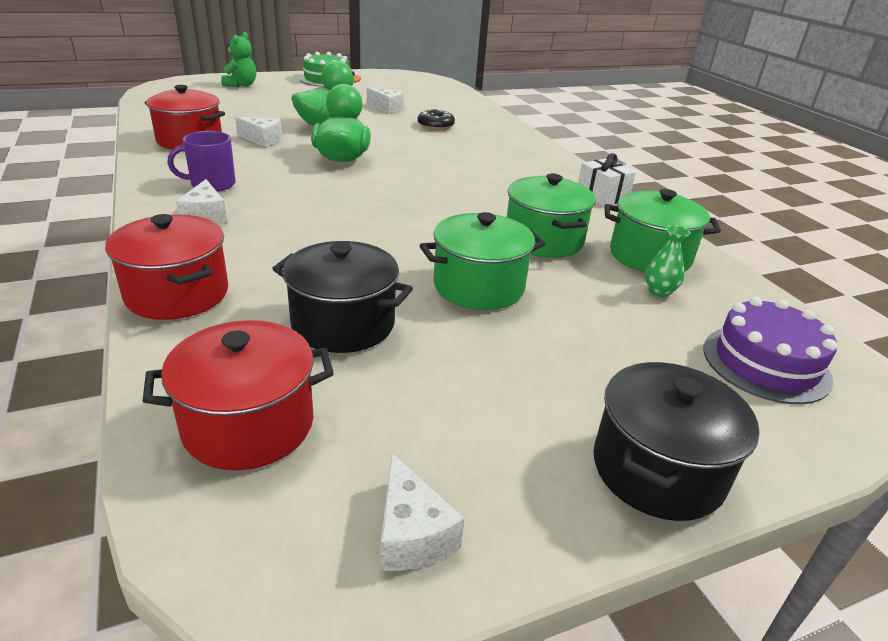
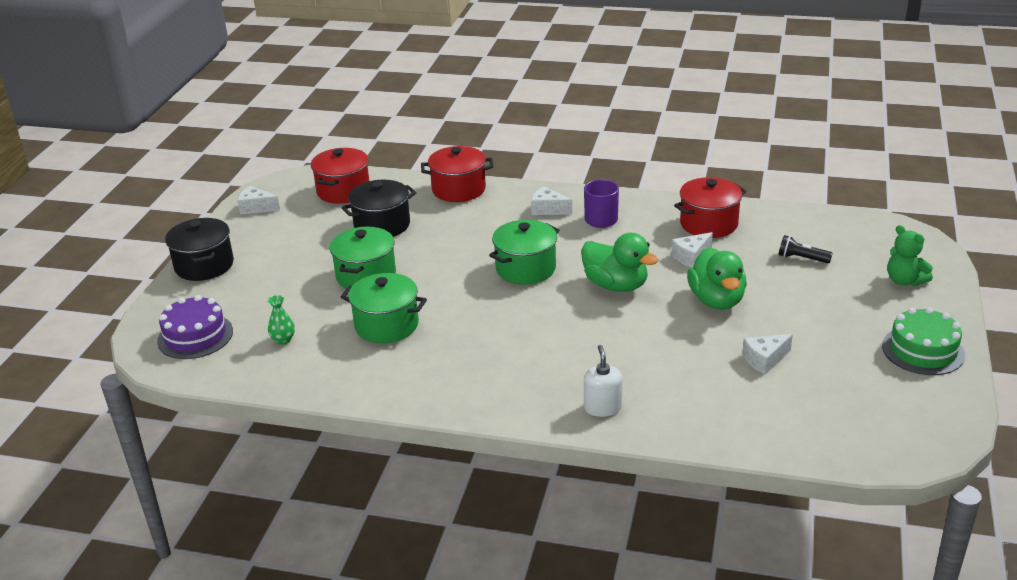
camera: 130 degrees right, 0 degrees up
black donut [417,108,455,130] -> none
white gift [578,153,636,206] -> none
green pot [604,189,721,272] -> green pot moved to [489,220,559,285]
none -> white soap dispenser [584,345,623,417]
none -> black flashlight [778,235,833,263]

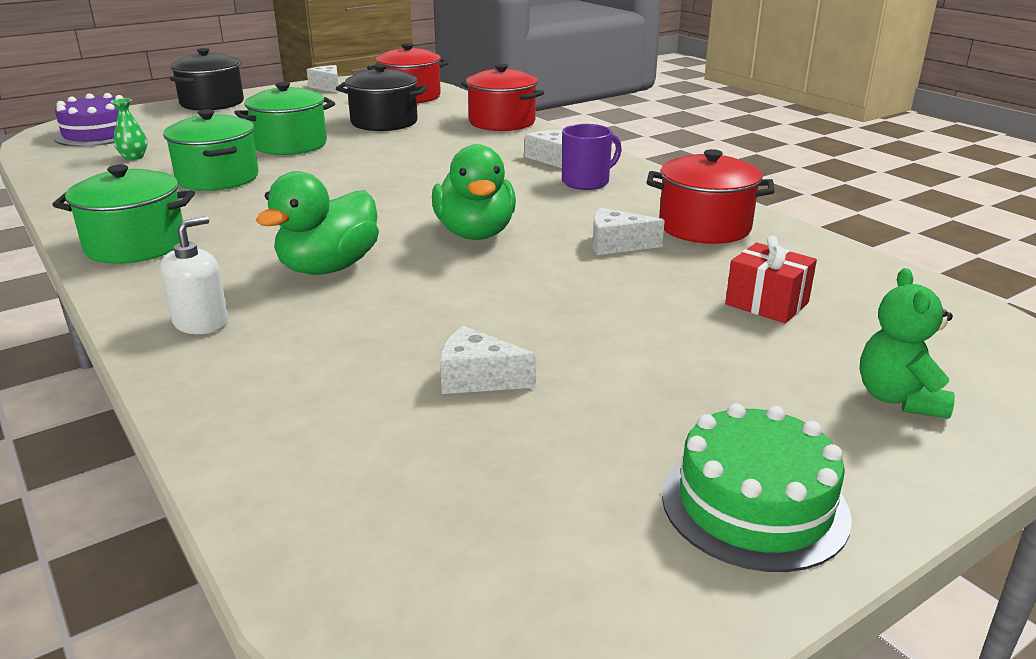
camera: 40 degrees right, 5 degrees down
green pot [489,220,559,285] -> green pot moved to [52,164,195,264]
green duck [687,247,747,309] -> green duck moved to [256,171,379,275]
black flashlight [778,235,833,263] -> red gift [725,236,817,323]

